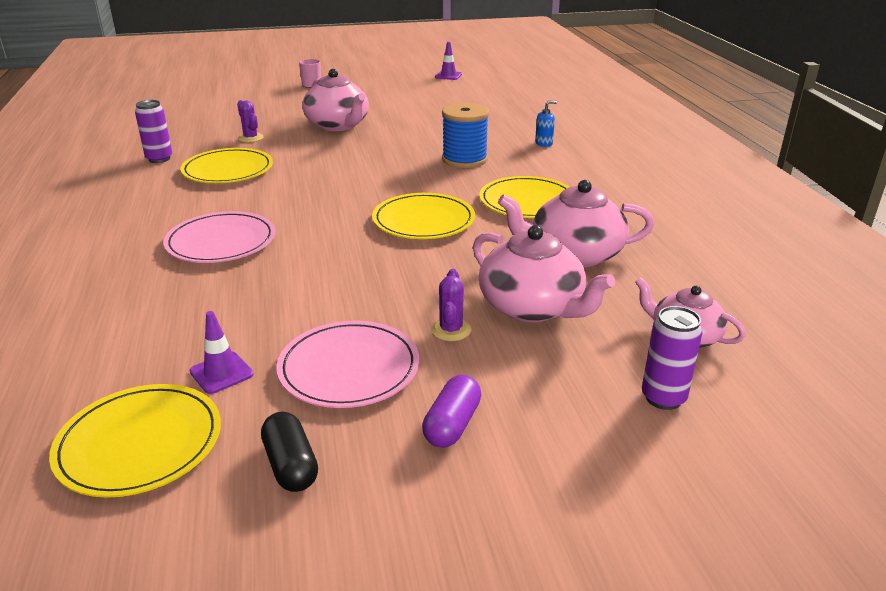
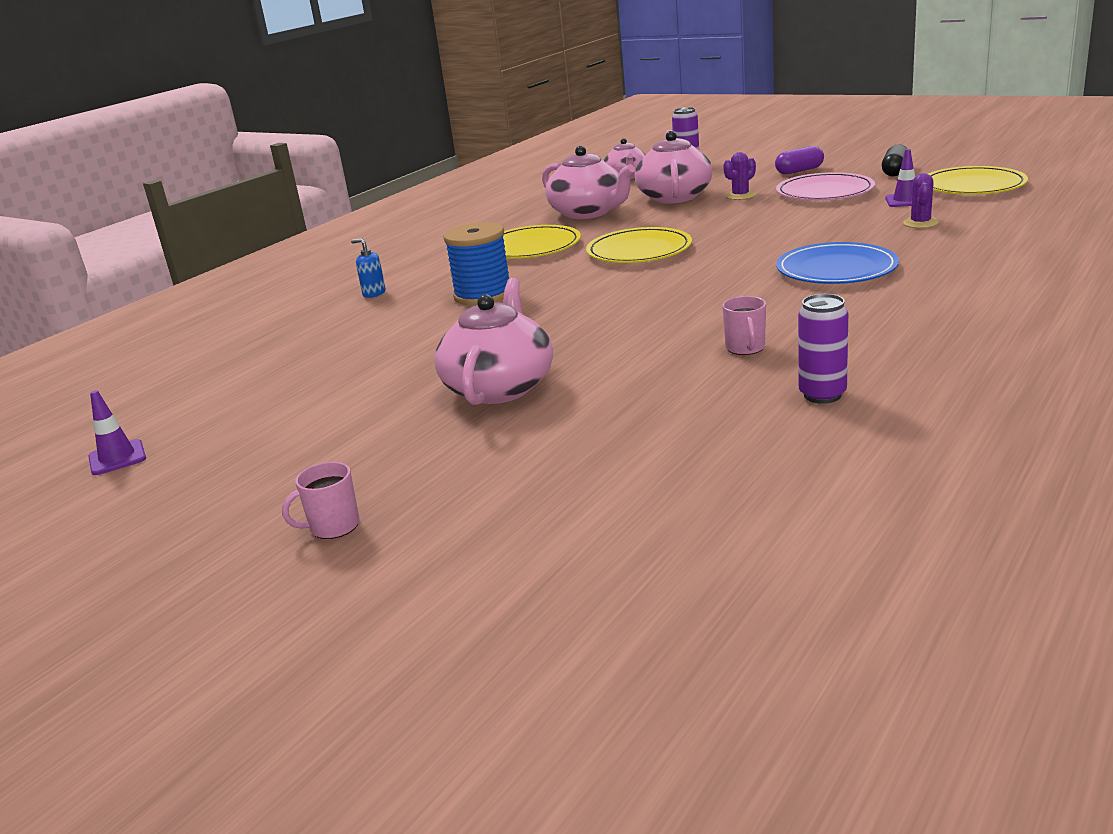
camera: 130 degrees left, 5 degrees down
pink plate [163,211,275,263] -> blue plate [776,242,899,284]
yellow plate [180,148,273,183] -> pink mug [722,296,766,355]
purple cactus [237,100,264,143] -> purple cactus moved to [903,173,939,228]

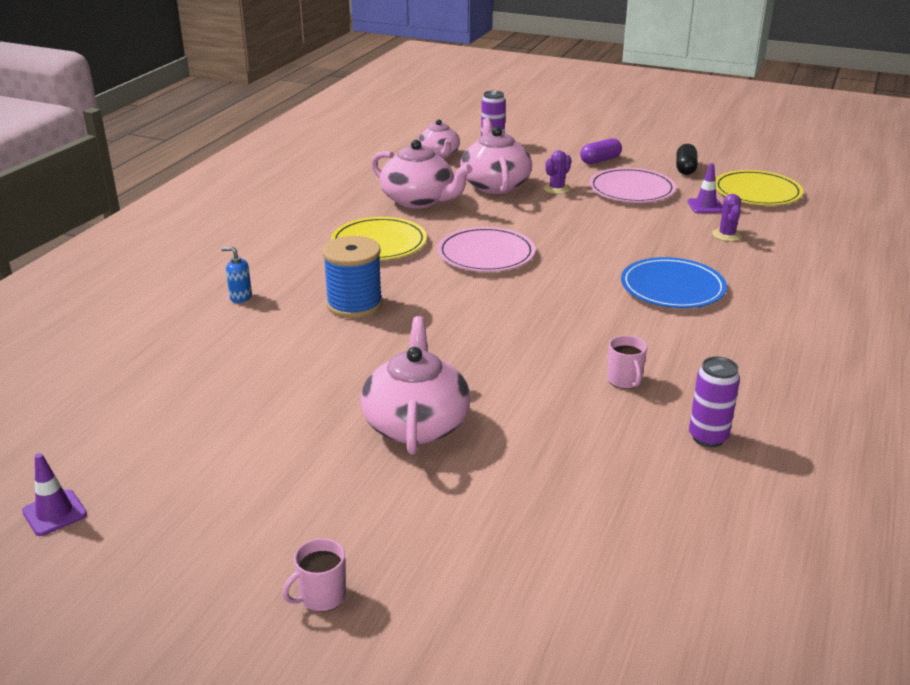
camera: 15 degrees left, 5 degrees up
yellow plate [586,227,692,263] -> pink plate [438,227,535,272]

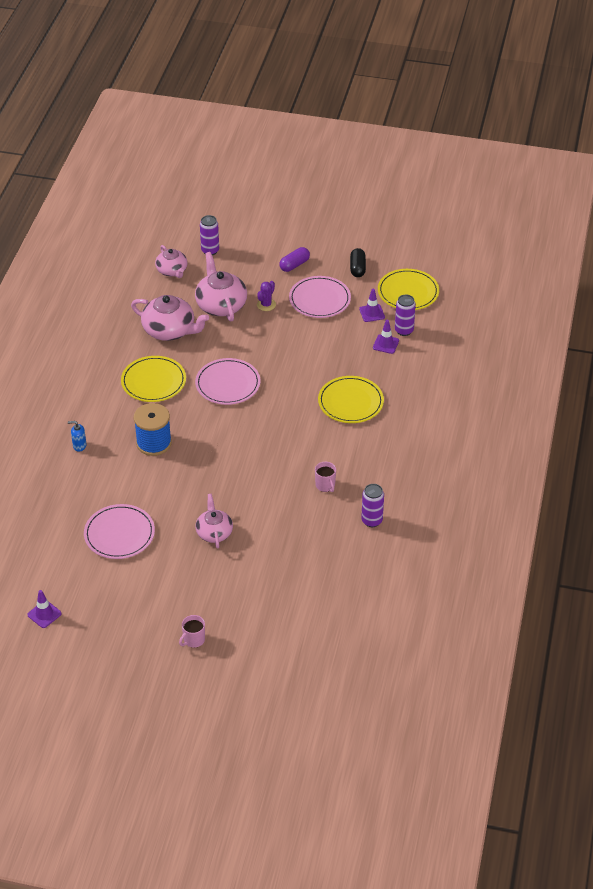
camera: 10 degrees left, 15 degrees up
pink teapot [361,316,471,455] -> pink teapot [196,494,233,549], size x0.63
blue plate [621,257,727,308] -> yellow plate [318,376,384,423]
purple cactus [712,194,742,241] -> purple traffic cone [373,320,399,354]
none -> pink plate [84,504,155,559]
none -> purple can [395,295,416,336]

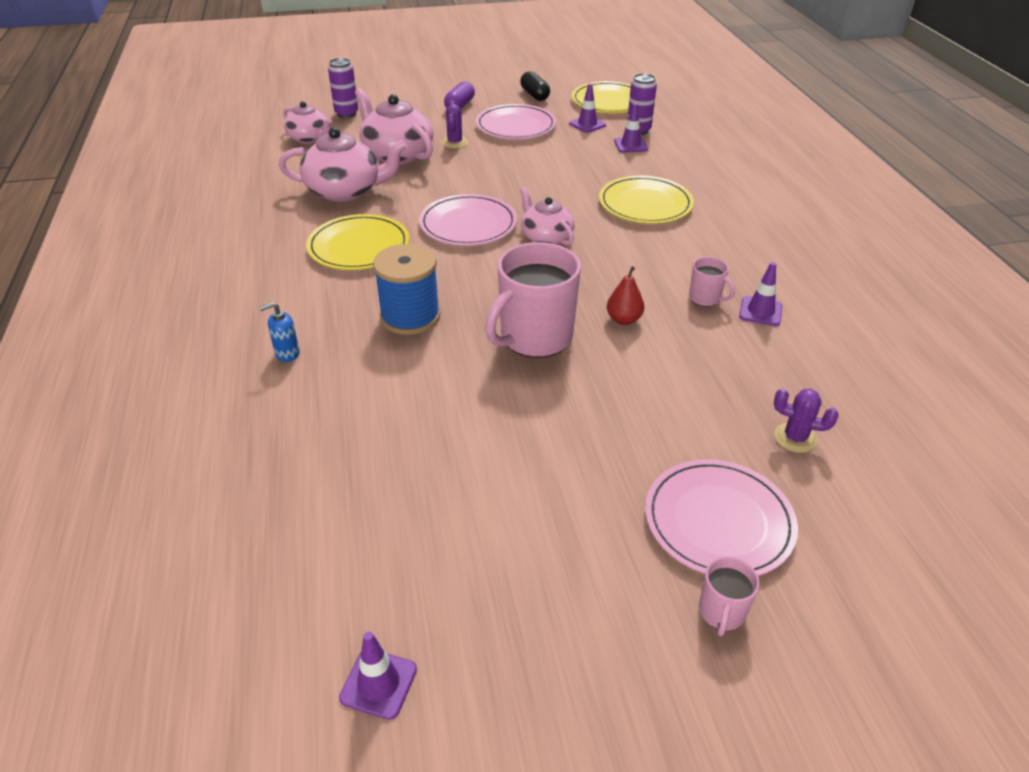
camera: 25 degrees left, 5 degrees down
pink plate [84,504,155,559] -> pink plate moved to [645,459,798,576]
pink teapot [196,494,233,549] -> pink teapot moved to [520,187,575,246]
purple can [361,484,384,527] -> none
none -> pink mug [485,242,581,358]
none -> red pear [607,266,644,325]
none -> purple traffic cone [739,262,782,326]
none -> purple cactus [774,388,839,453]

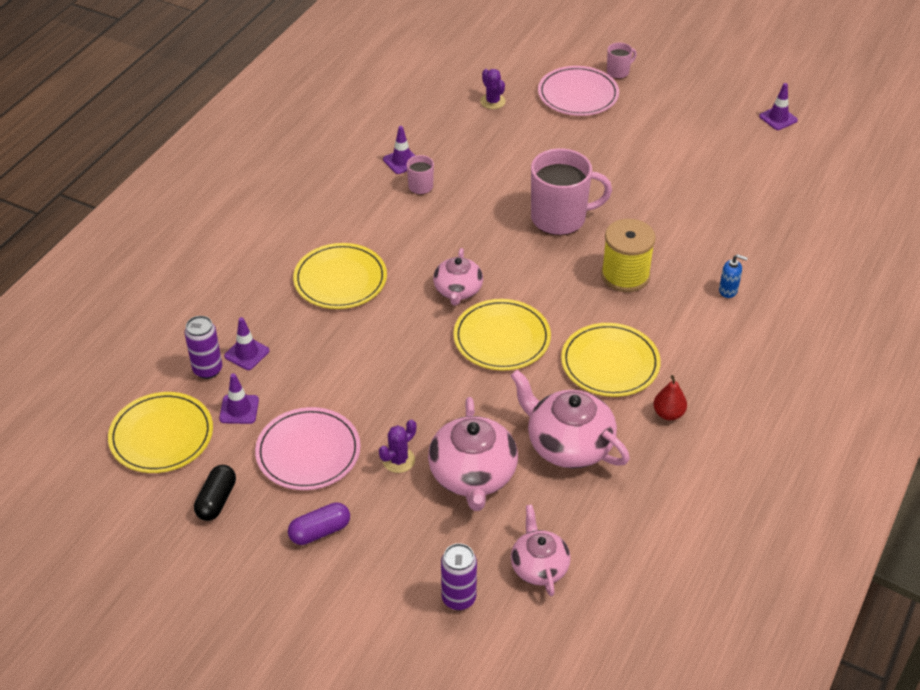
camera: 140 degrees left, 5 degrees up
blue spool [373,244,440,335] -> yellow spool [601,219,656,292]
pink plate [419,194,517,246] -> yellow plate [453,299,551,370]
red pear [607,266,644,325] -> red pear moved to [653,375,687,420]

